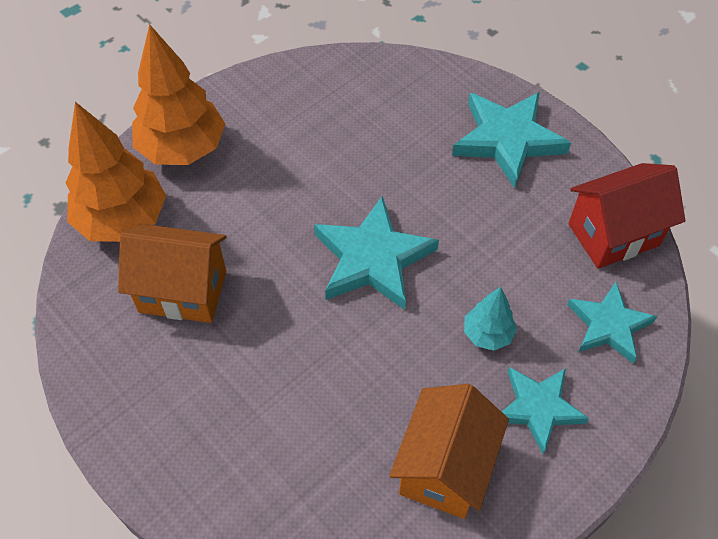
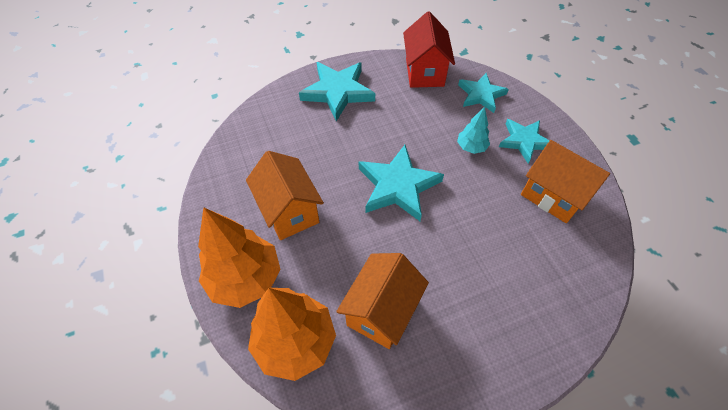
camera: 70 degrees left, 0 degrees up
none -> orange house [246,151,324,240]

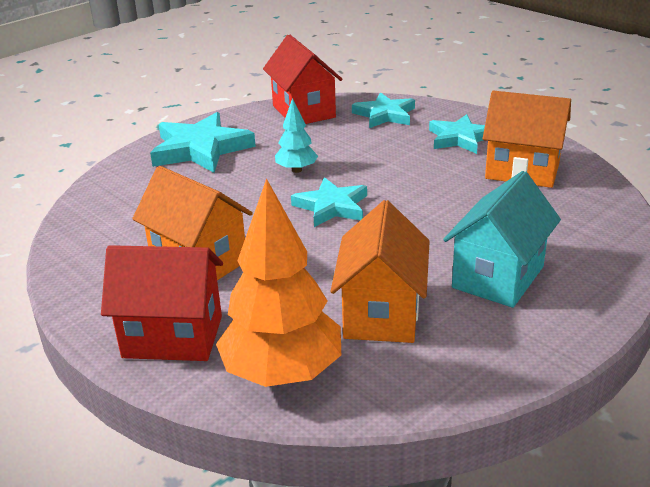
camera: 20 degrees left, 25 degrees down
orange tree [198,207,281,308] -> red house [101,245,223,361]
turquoise star [359,145,444,221] -> turquoise star [291,177,367,227], size x0.66
turquoise tree [457,107,490,154] -> turquoise tree moved to [275,98,318,173]
none -> turquoise house [443,171,561,308]

